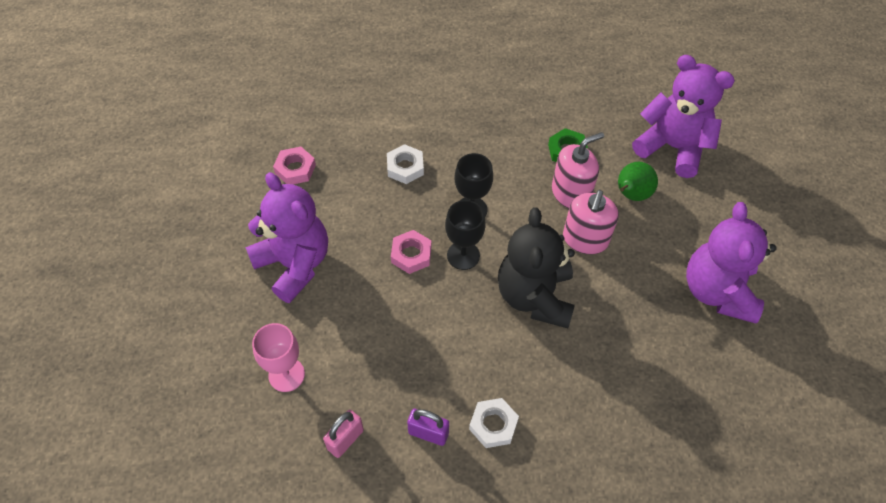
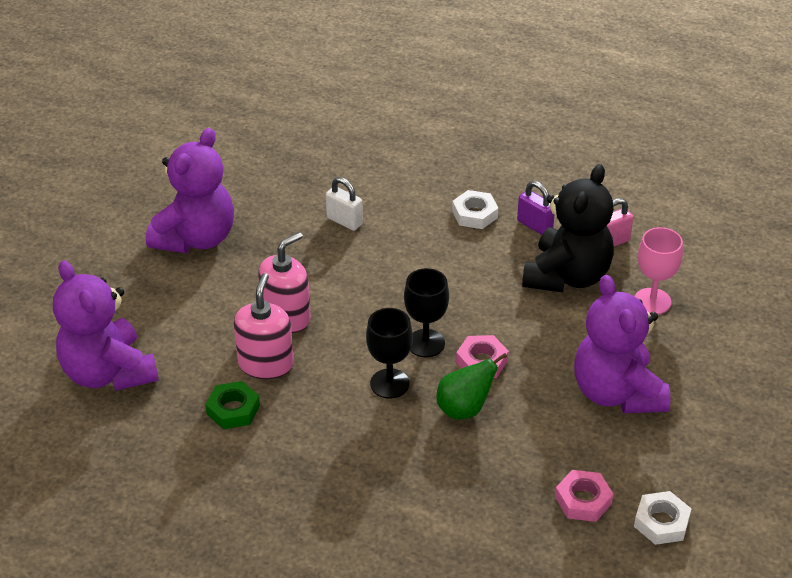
camera: 155 degrees left, 15 degrees down
white nut [387,144,424,184] -> white nut moved to [634,491,692,545]
black teddy bear [498,207,575,328] -> black teddy bear moved to [522,164,614,293]
pink soap dispenser [552,132,604,208] -> pink soap dispenser turned 105 degrees clockwise [234,273,294,379]
green pear [618,162,658,201] -> green pear moved to [436,353,507,420]
none -> white padlock [326,177,363,231]

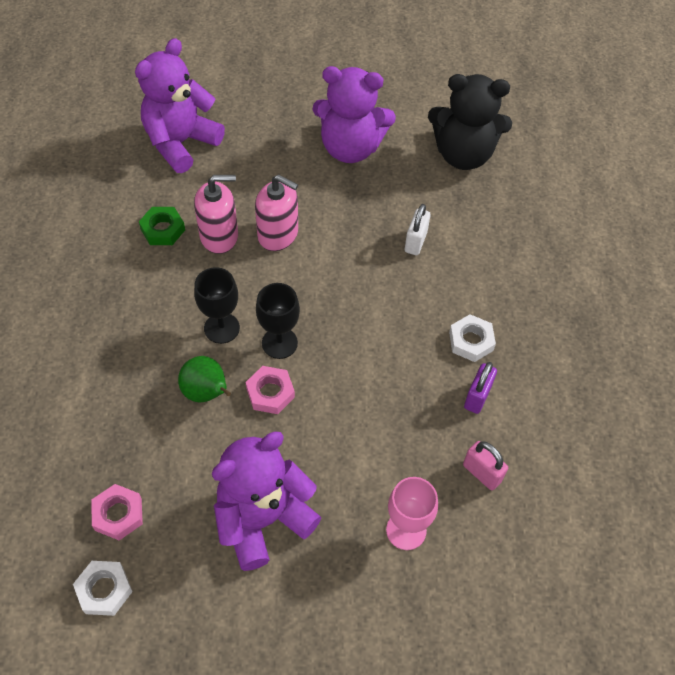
camera: 70 degrees right, 15 degrees up
black teddy bear [522,164,614,293] -> black teddy bear moved to [428,74,512,170]

